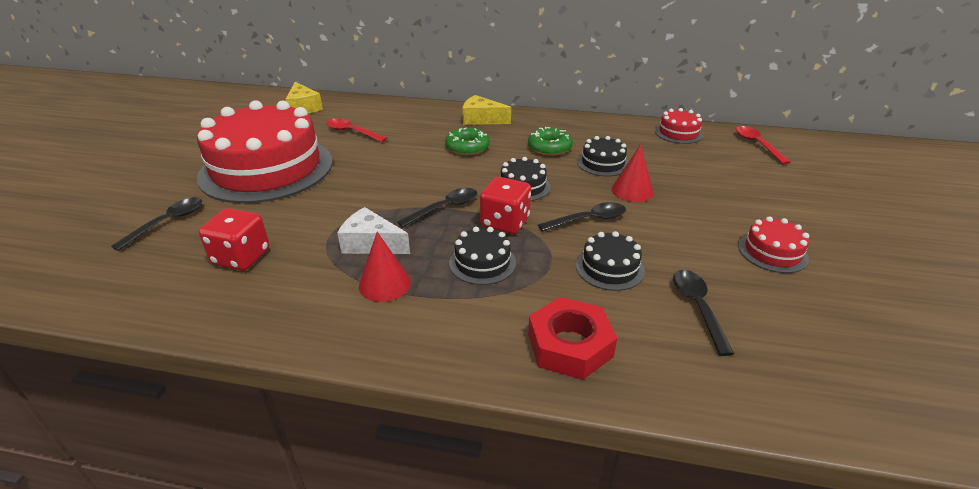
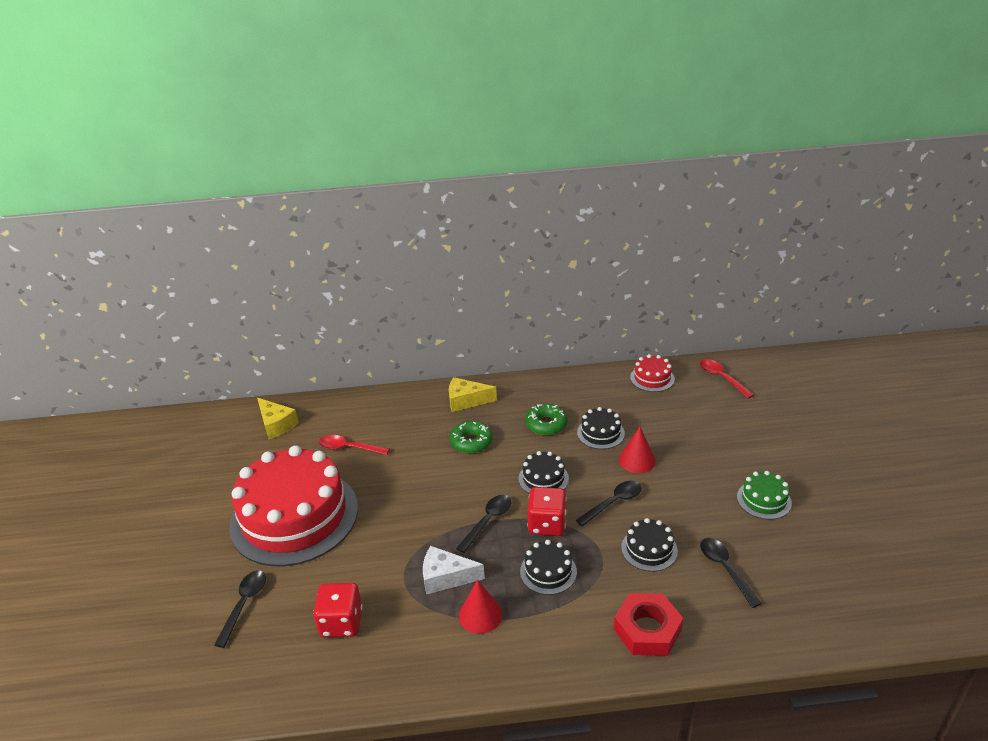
camera: 15 degrees left, 0 degrees up
red cake [738,216,809,273] -> green cake [737,471,792,520]

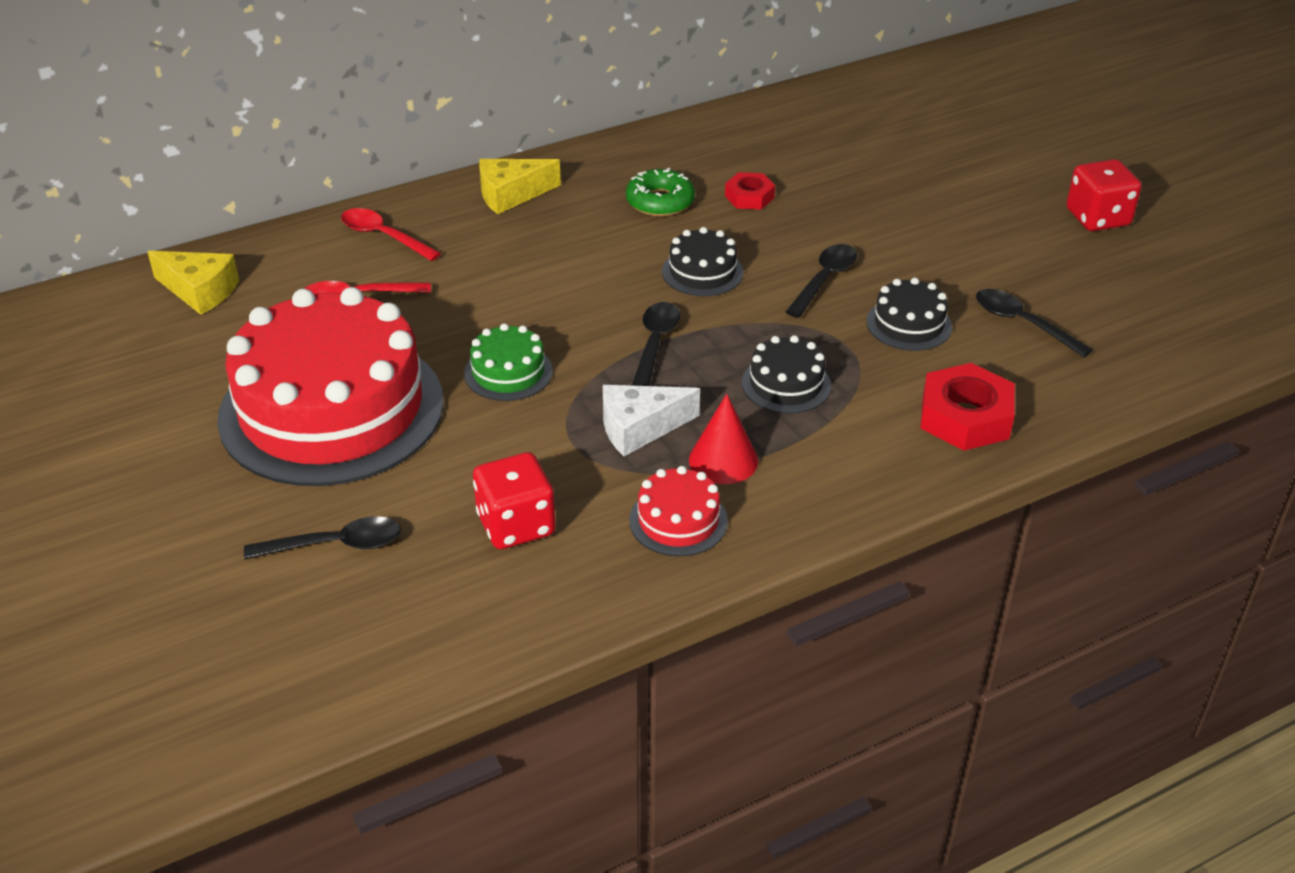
camera: 25 degrees left, 5 degrees up
black spoon [214,570,266,648] -> black spoon turned 90 degrees clockwise [244,516,401,560]
green donut [450,421,493,453] -> none
red dice [527,487,567,536] -> red dice moved to [1067,159,1142,231]
black cake [577,407,625,449] -> red nut [725,172,775,210]
red cone [619,426,656,473] -> none
red cake [630,354,675,392] -> red cake moved to [629,466,728,556]
red spoon [700,359,754,399] -> red spoon moved to [341,208,441,261]
green cake [737,471,792,520] -> green cake moved to [464,323,553,401]

